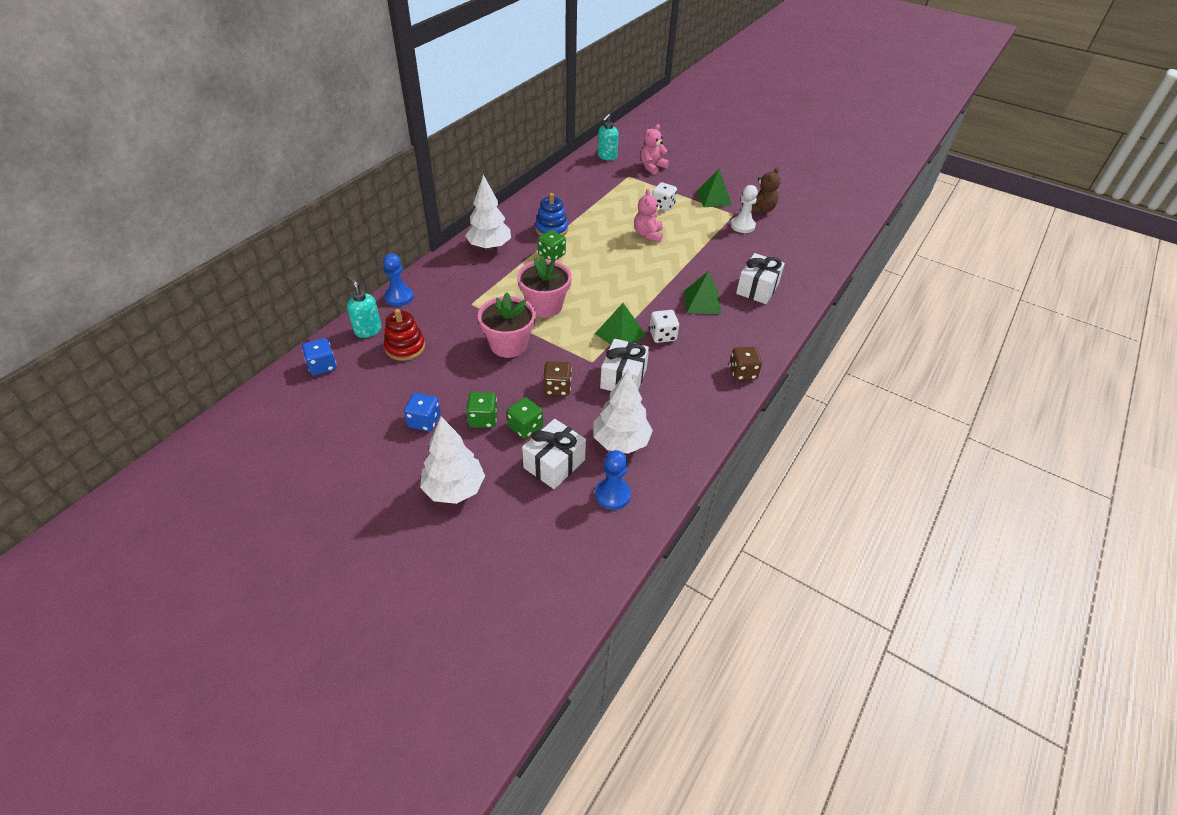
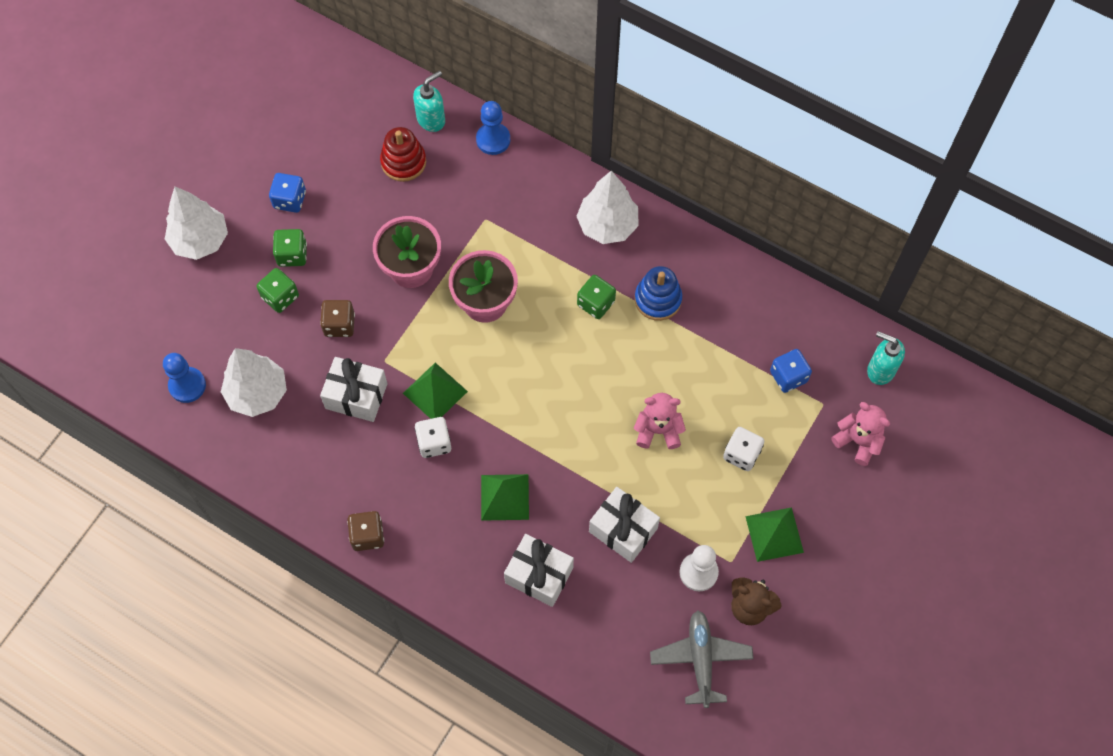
camera: 90 degrees right, 20 degrees up
blue dice [302,338,337,376] -> blue dice moved to [770,349,812,393]
white gift [522,419,586,489] -> white gift moved to [589,487,660,563]
none -> grey plane [650,611,754,708]

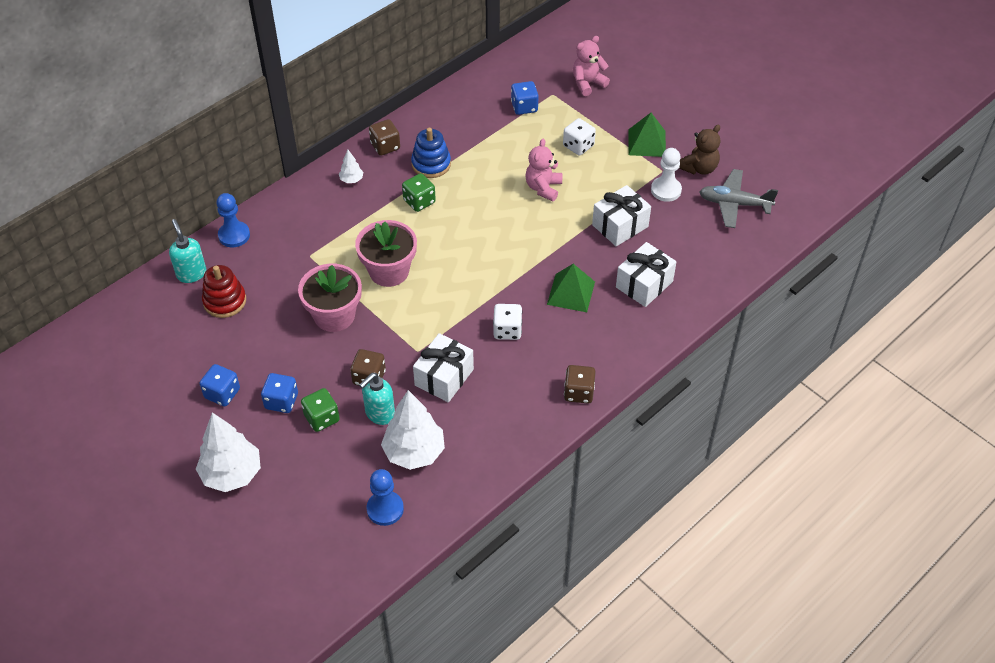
camera: 75 degrees left, 15 degrees down
green dice [273,229,307,267] -> blue dice [261,373,298,413]
green pyramid [403,363,468,419] -> none
white tree [576,171,639,244] -> white tree [339,150,364,183], size x0.46
turquoise soap dispenser [867,331,905,385] -> turquoise soap dispenser moved to [359,373,395,425]
none -> brown dice [369,119,400,156]

